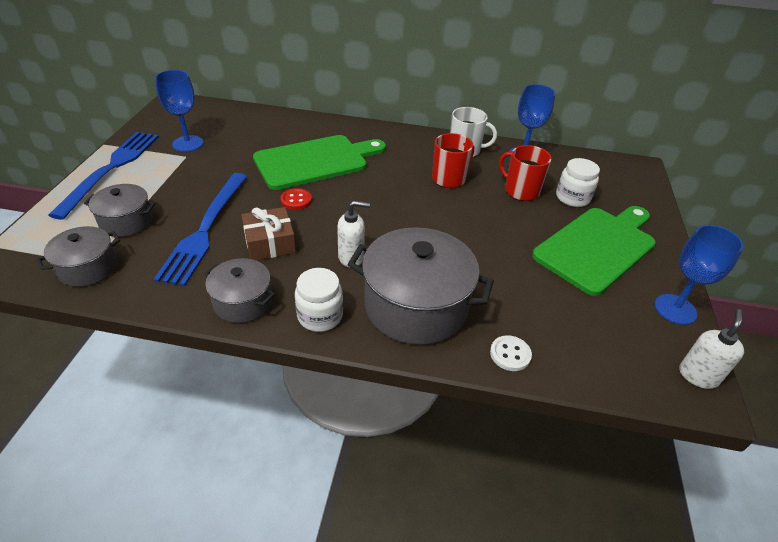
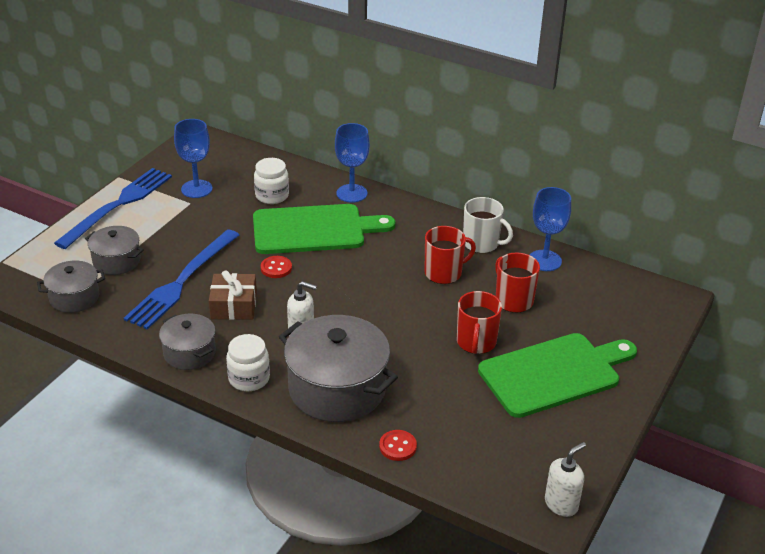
camera: 20 degrees right, 5 degrees down
white button [490,335,532,371] -> red button [379,430,417,461]
white jar [556,158,600,207] -> white jar moved to [254,158,289,204]
blue goblet [655,225,744,325] -> blue goblet moved to [335,123,370,203]
none -> red mug [457,291,502,354]

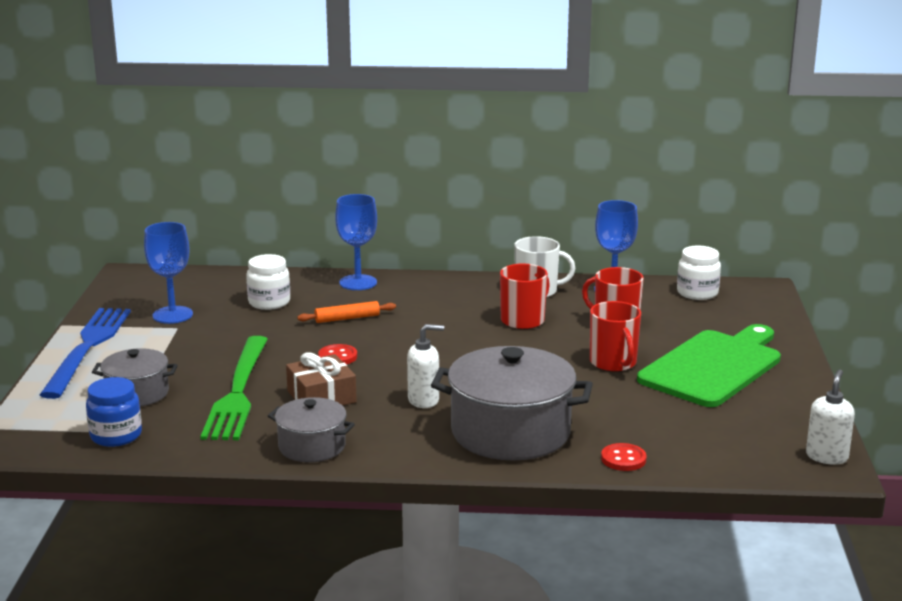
camera: 25 degrees left, 15 degrees down
grey pot [37,261,105,313] -> blue jar [86,377,142,447]
blue fork [124,229,239,329] -> green fork [200,336,268,440]
white jar [226,334,270,391] -> white jar moved to [677,246,721,300]
green cutting board [253,204,395,254] -> orange rolling pin [297,301,396,323]

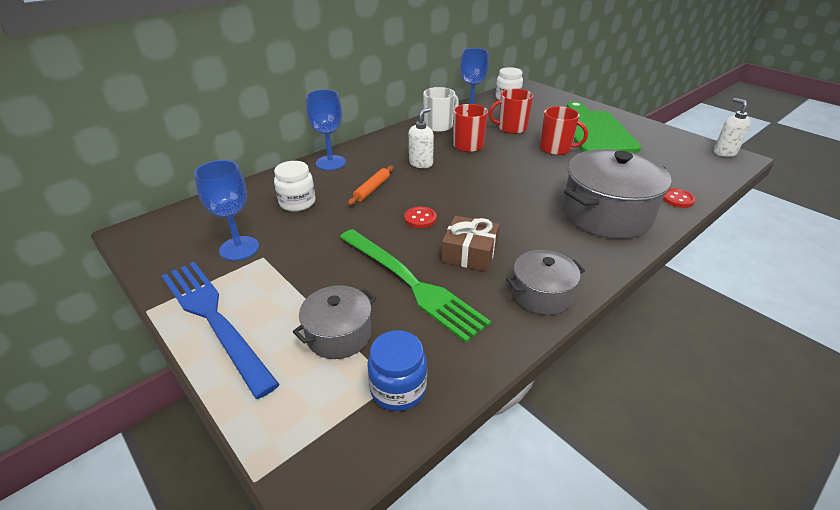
camera: 45 degrees left, 15 degrees up
white soap dispenser [407,324,444,408] -> white soap dispenser moved to [409,108,434,168]

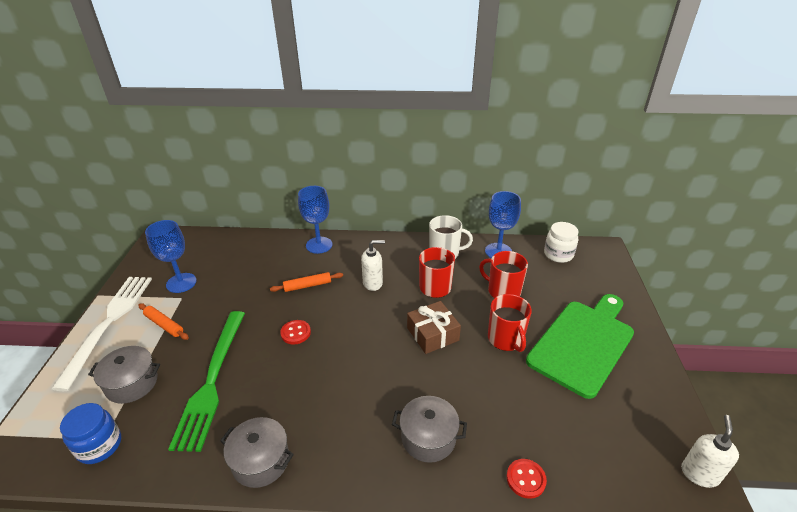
camera: 45 degrees right, 0 degrees up
blue fork [161,262,280,399] -> white fork [52,277,152,391]
white jar [274,161,315,212] -> none
brown gift [441,216,500,272] -> brown gift moved to [407,301,461,354]
grey pot [562,149,672,239] -> grey pot [392,396,467,463], size x0.55
none -> orange rolling pin [138,303,189,340]

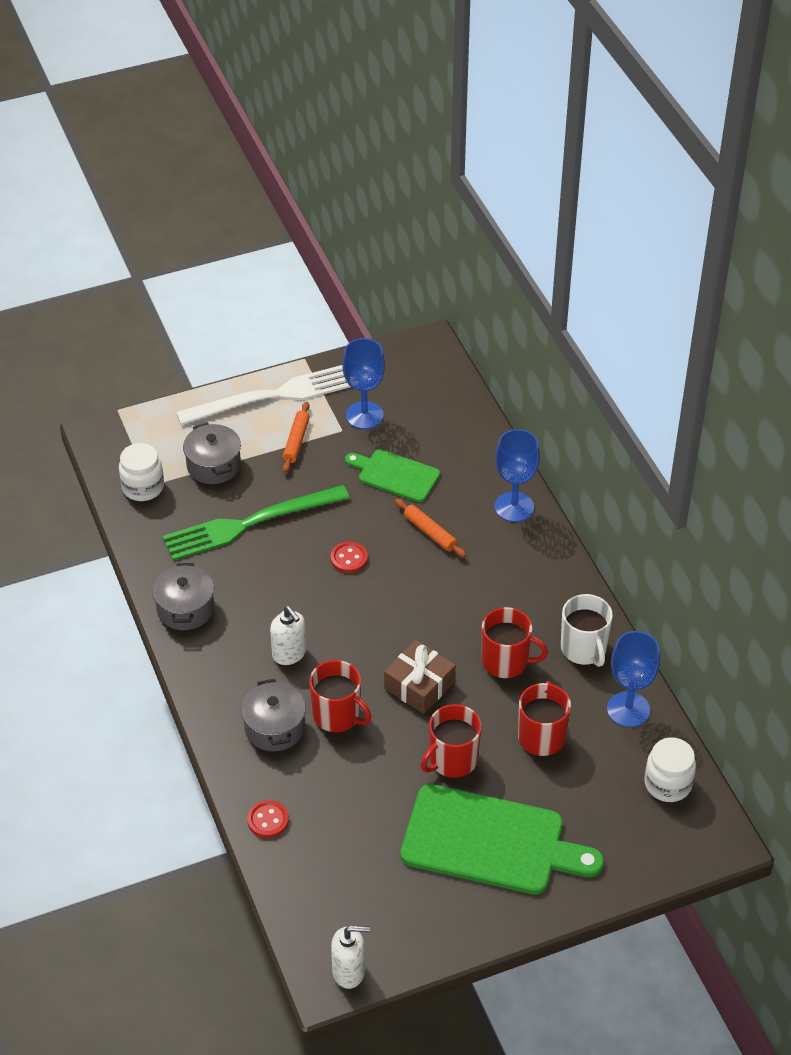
camera: 65 degrees right, 10 degrees up
blue jar [60,403,121,464] -> white jar [119,443,164,501]
white soap dispenser [361,240,385,291] -> white soap dispenser moved to [270,606,306,665]
none -> red mug [309,660,372,732]
none -> green cutting board [345,450,440,502]

